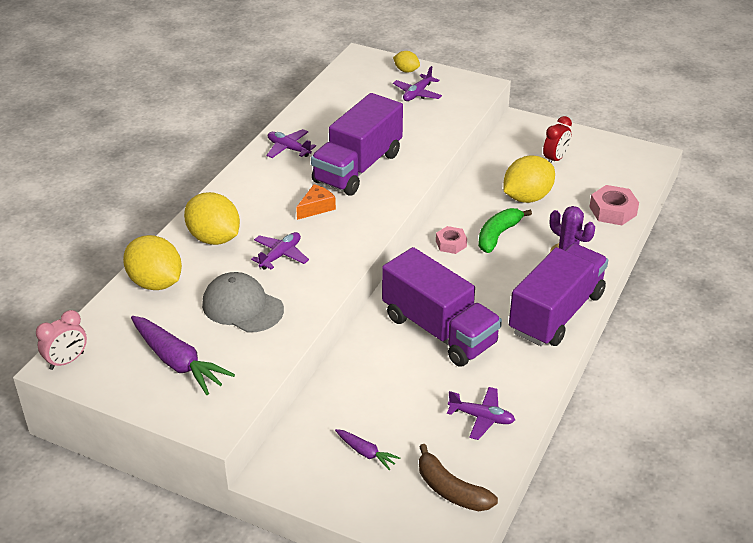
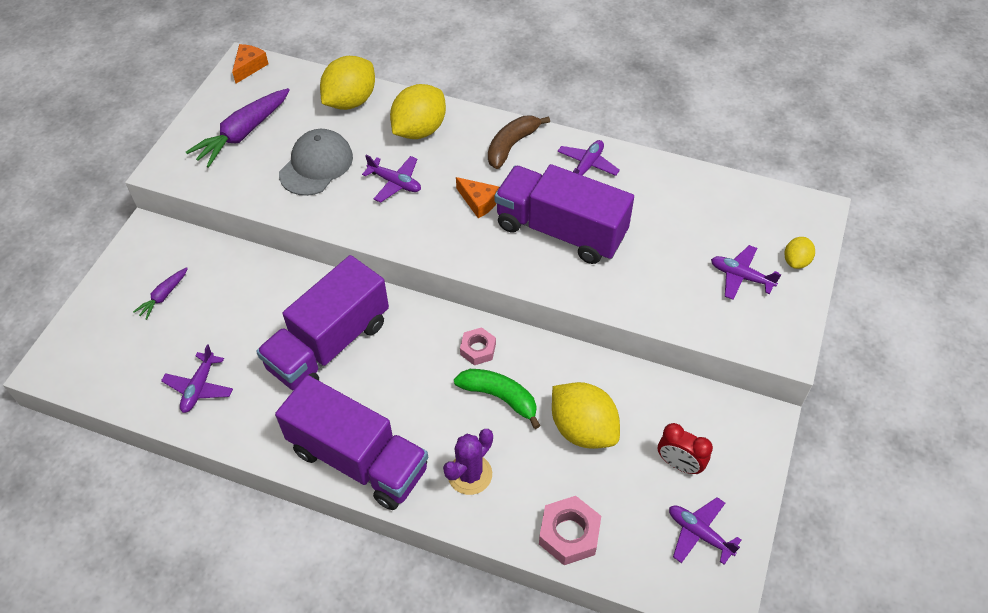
camera: 85 degrees right, 15 degrees up
pink clock [36,310,87,370] -> orange cheese [232,44,268,83]
brown banana [419,444,498,511] -> brown banana moved to [488,116,550,169]
none -> purple plane [669,497,742,565]

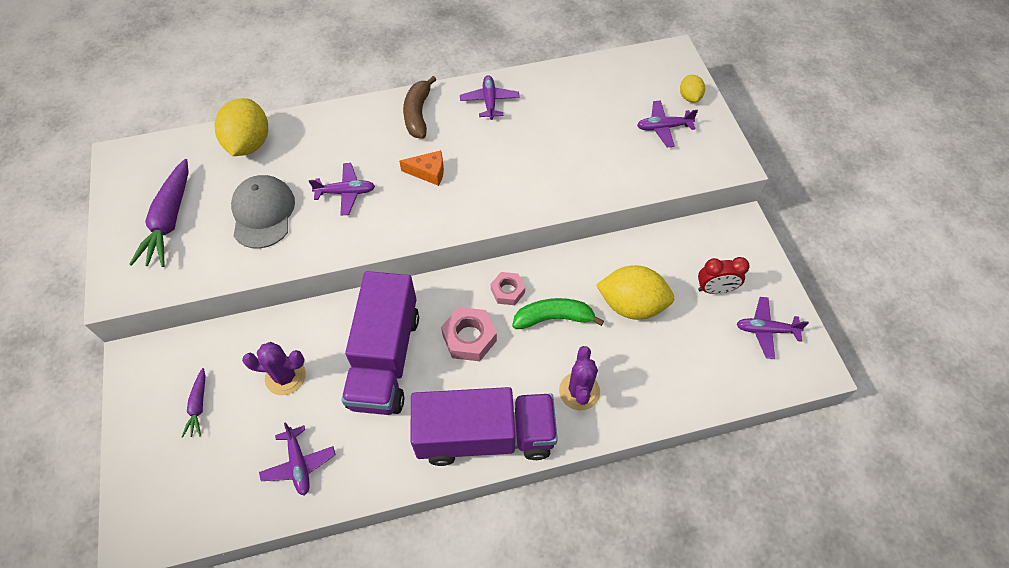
camera: 35 degrees left, 5 degrees up
orange cheese [232,44,268,83] -> none
yellow lemon [390,84,446,139] -> none
purple truck [495,164,634,264] -> none
pink nut [539,496,601,565] -> pink nut moved to [441,307,497,361]
none -> purple cactus [242,342,306,395]

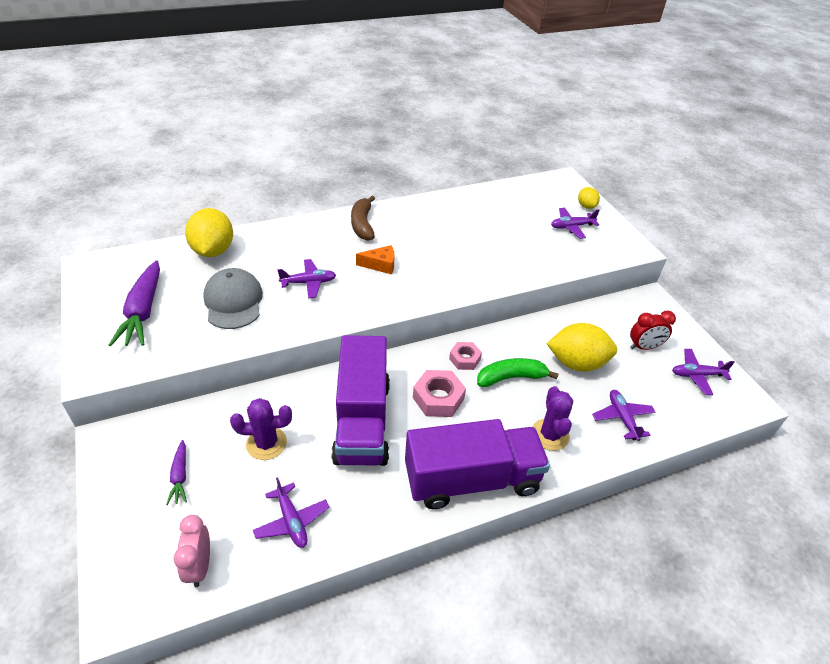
camera: 10 degrees left, 15 degrees down
purple plane [460,75,520,120] -> purple plane moved to [592,390,655,441]
none -> pink clock [174,515,210,587]

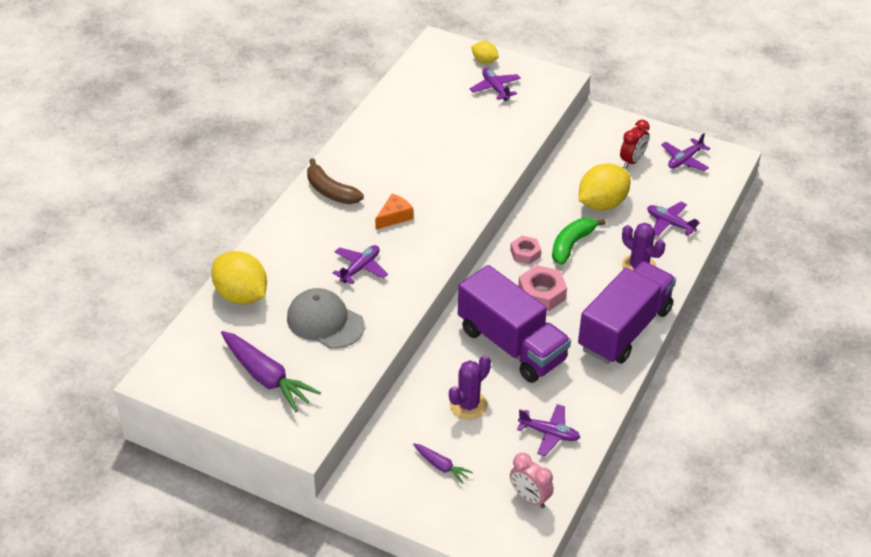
camera: 40 degrees left, 0 degrees up
purple plane [551,208,600,239] -> purple plane turned 120 degrees clockwise [470,68,521,101]

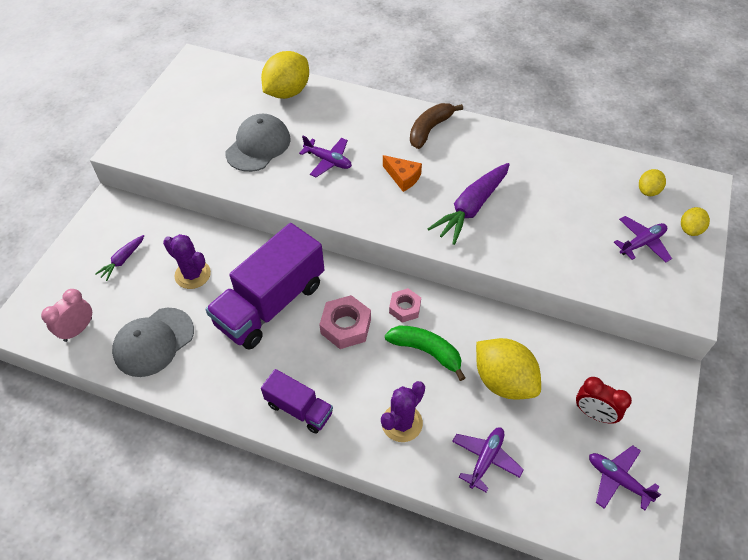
camera: 85 degrees right, 10 degrees up
purple carrot [221,331,321,412] -> purple carrot moved to [428,163,510,245]
purple plane [517,404,580,456] -> grey cap [112,308,194,377]
purple truck [578,261,676,364] -> purple truck [261,369,333,434], size x0.52
none -> yellow lemon [639,169,666,196]

